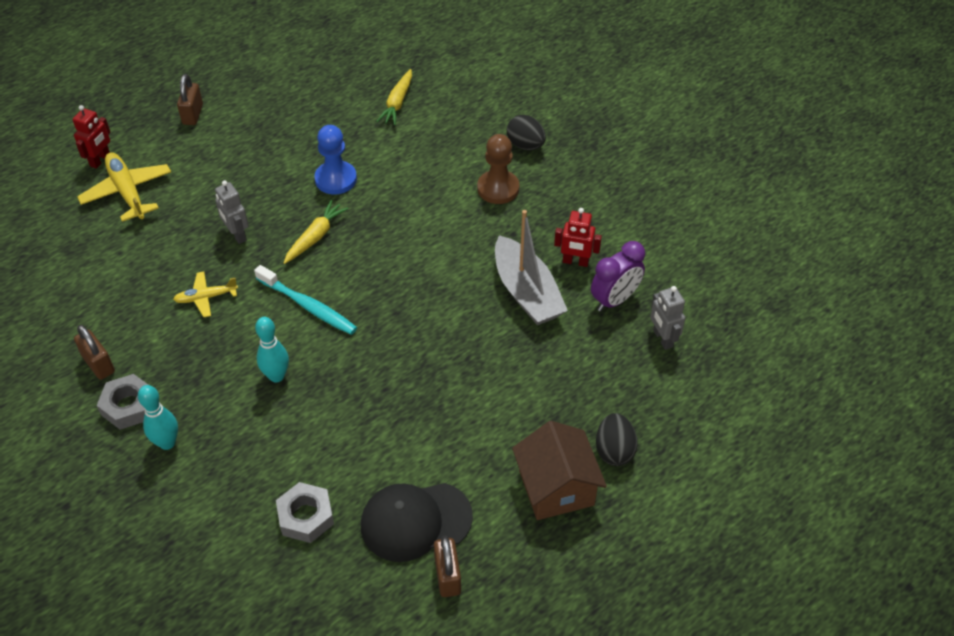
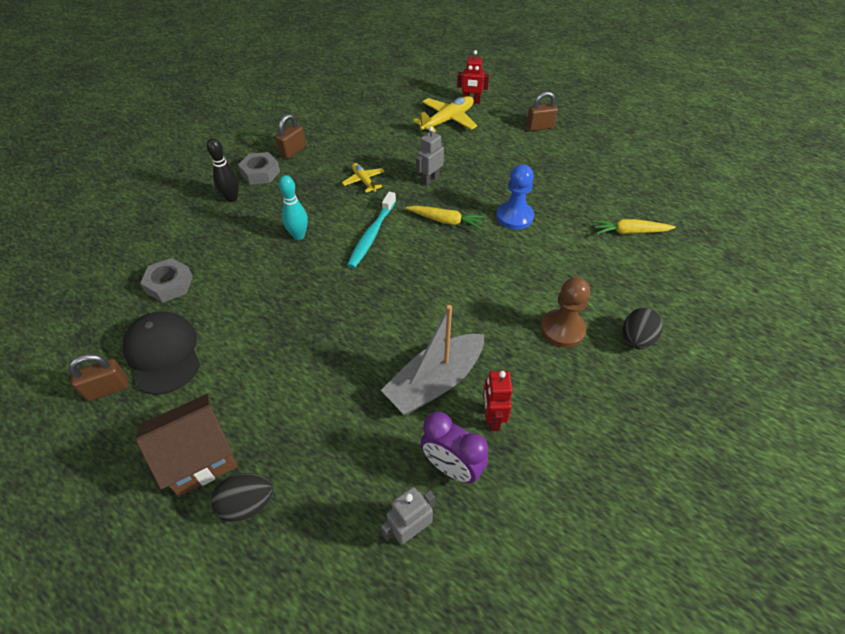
camera: 75 degrees right, 0 degrees up
turquoise bowling pin [138,385,178,450] -> black bowling pin [207,138,239,202]

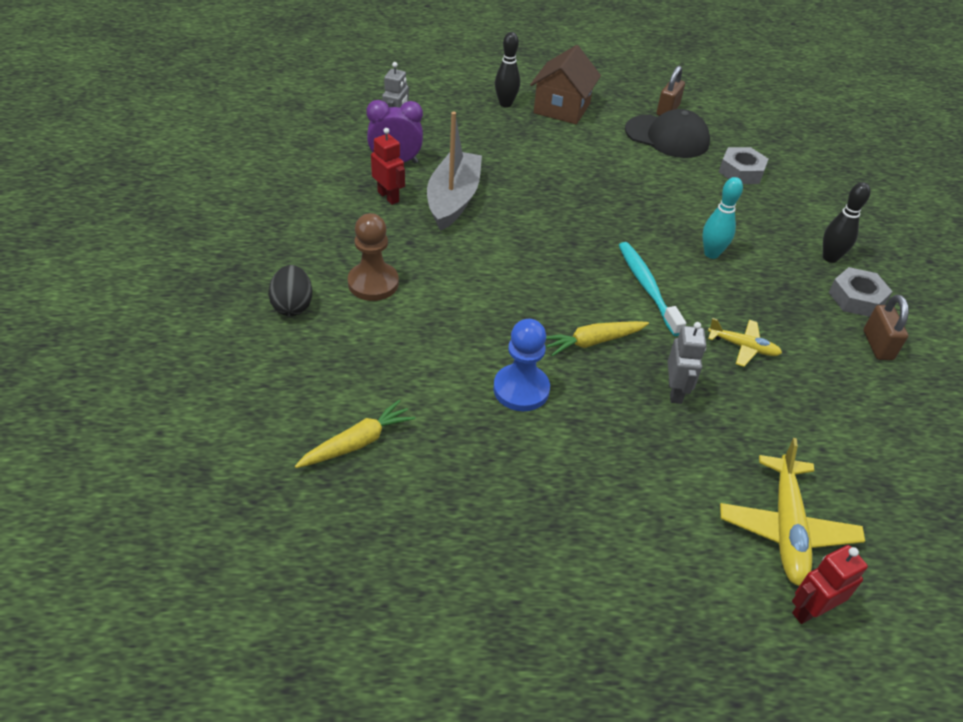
camera: 140 degrees right, 5 degrees down
black egg [211,473,273,522] -> black bowling pin [495,32,520,108]
brown padlock [526,91,558,131] -> none

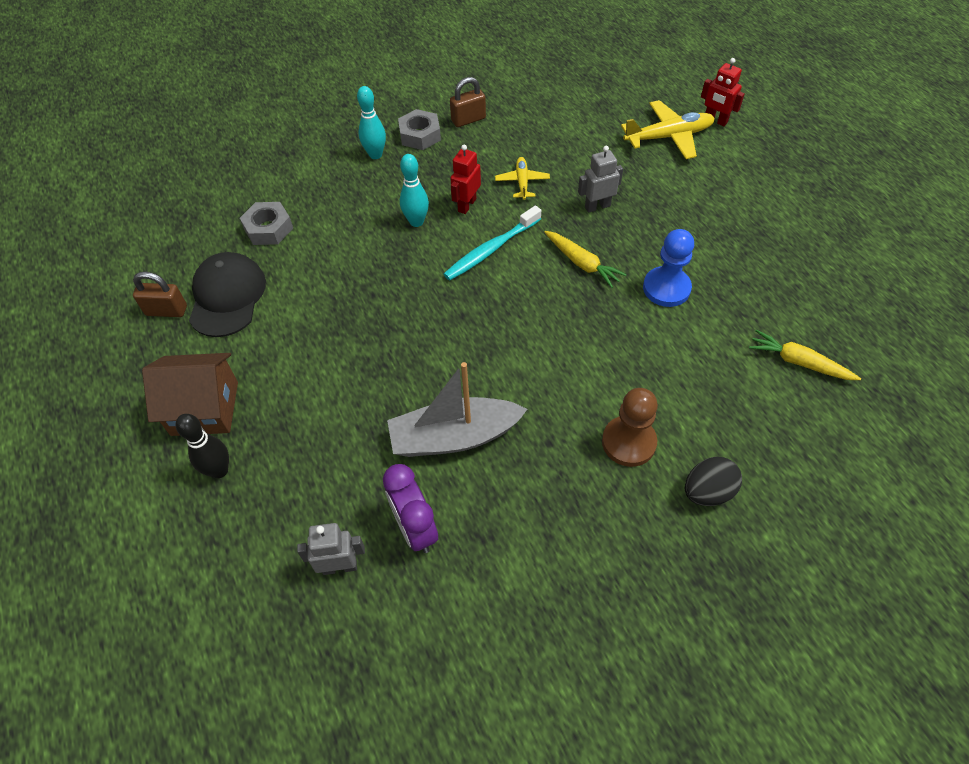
camera: 110 degrees left, 10 degrees up
red robot [371,128,405,205] -> red robot moved to [450,144,481,214]
black bowling pin [823,182,870,263] -> turquoise bowling pin [357,86,386,159]

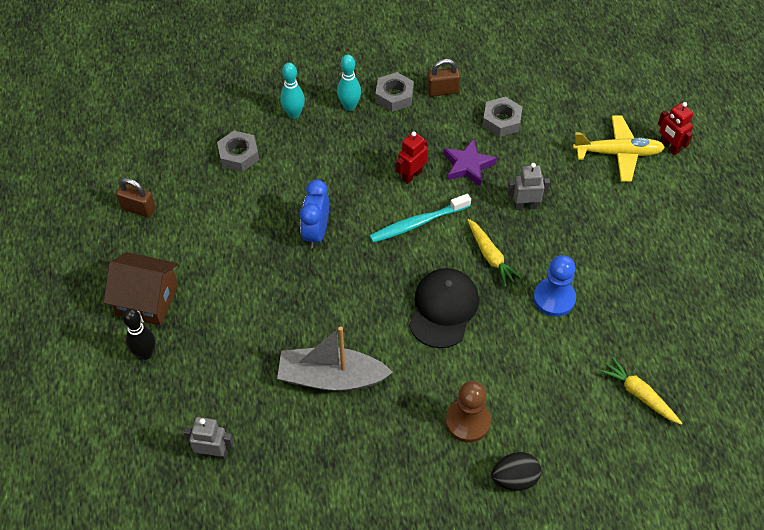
camera: 15 degrees right, 0 degrees up
black cap [189,252,266,337] -> black cap moved to [409,268,479,348]
purple clock [383,464,438,553] -> none
turquoise bowling pin [400,154,429,227] -> turquoise bowling pin moved to [280,63,305,119]
yellow plane [495,157,550,200] -> purple star [443,139,497,186]
none -> blue clock [300,180,329,249]
none -> grey nut [482,97,522,137]

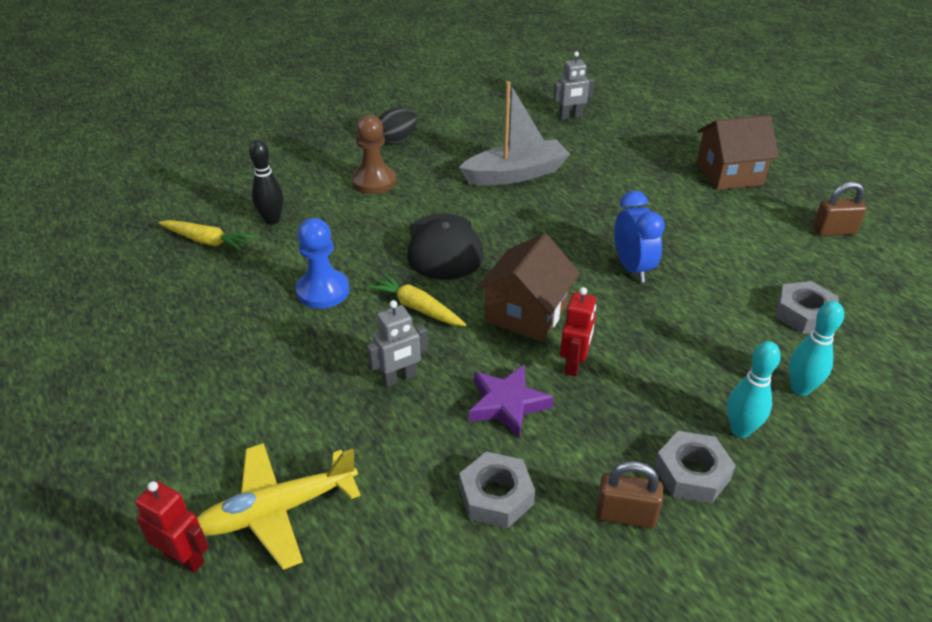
camera: 155 degrees right, 15 degrees down
black bowling pin [122,308,155,360] -> black bowling pin moved to [249,140,284,225]
turquoise toothbrush [369,194,471,243] -> brown house [476,233,580,342]
brown padlock [427,59,460,97] -> brown padlock turned 45 degrees clockwise [596,461,663,528]
black egg [491,452,541,491] -> black egg moved to [378,108,417,144]

